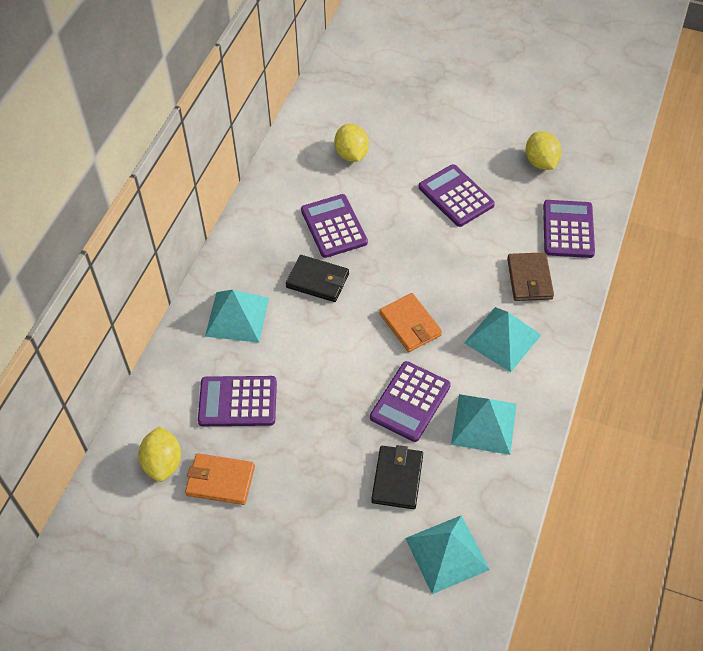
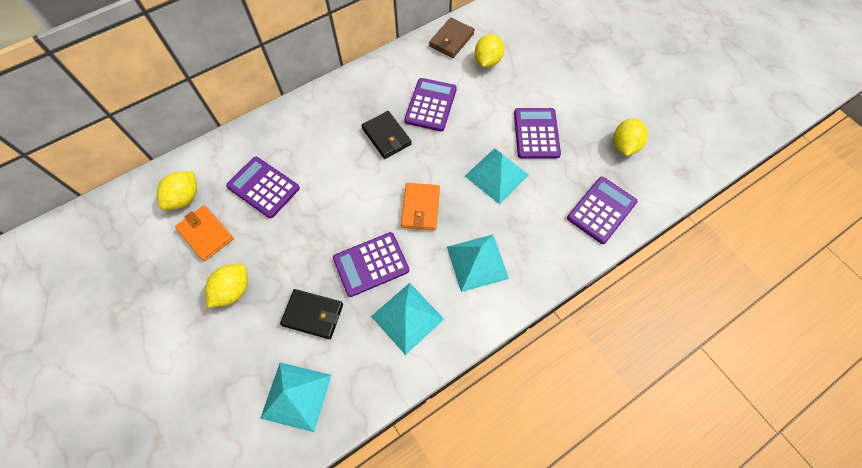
camera: 35 degrees right, 10 degrees up
turquoise pyramid [205,290,269,343] -> turquoise pyramid moved to [465,148,529,204]
black wallet [371,445,423,509] -> black wallet turned 60 degrees clockwise [280,289,343,339]
brown wallet [507,252,554,301] -> brown wallet moved to [429,18,475,58]
none -> yellow lemon [205,264,248,308]

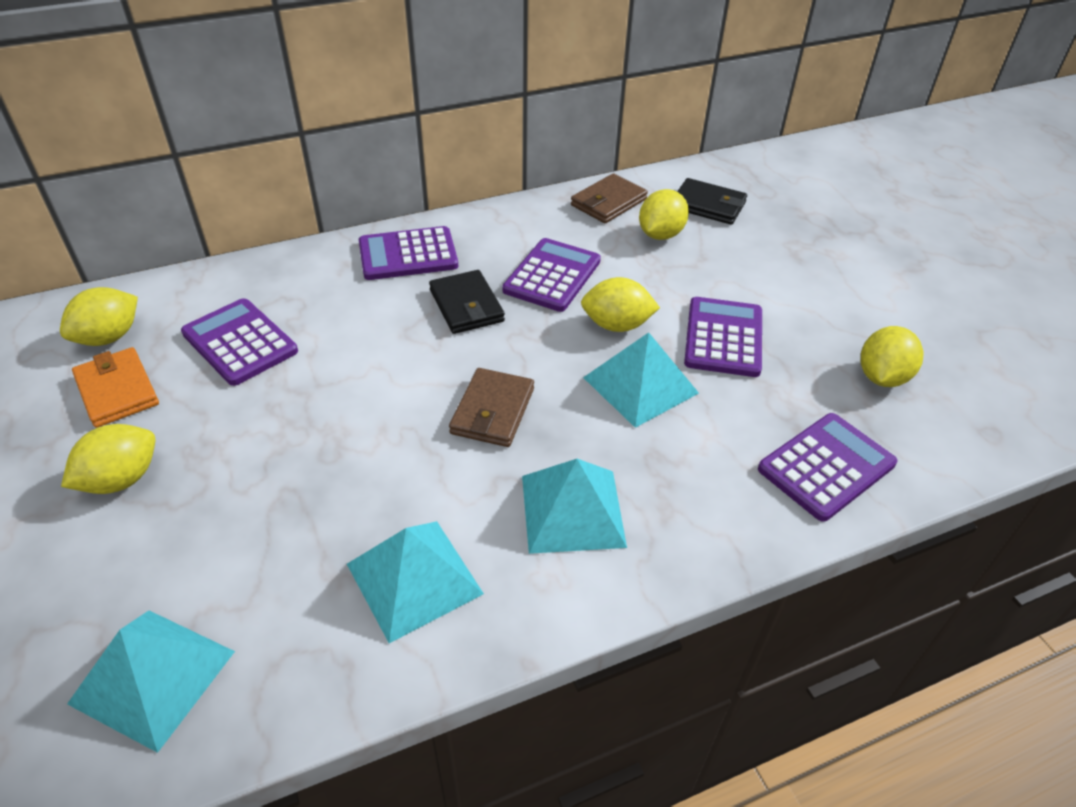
camera: 10 degrees right, 20 degrees down
black wallet [280,289,343,339] -> black wallet moved to [677,178,747,225]
purple calculator [333,232,409,297] -> purple calculator moved to [359,226,458,280]
orange wallet [401,183,440,230] -> brown wallet [449,368,534,447]
none -> yellow lemon [581,277,660,332]

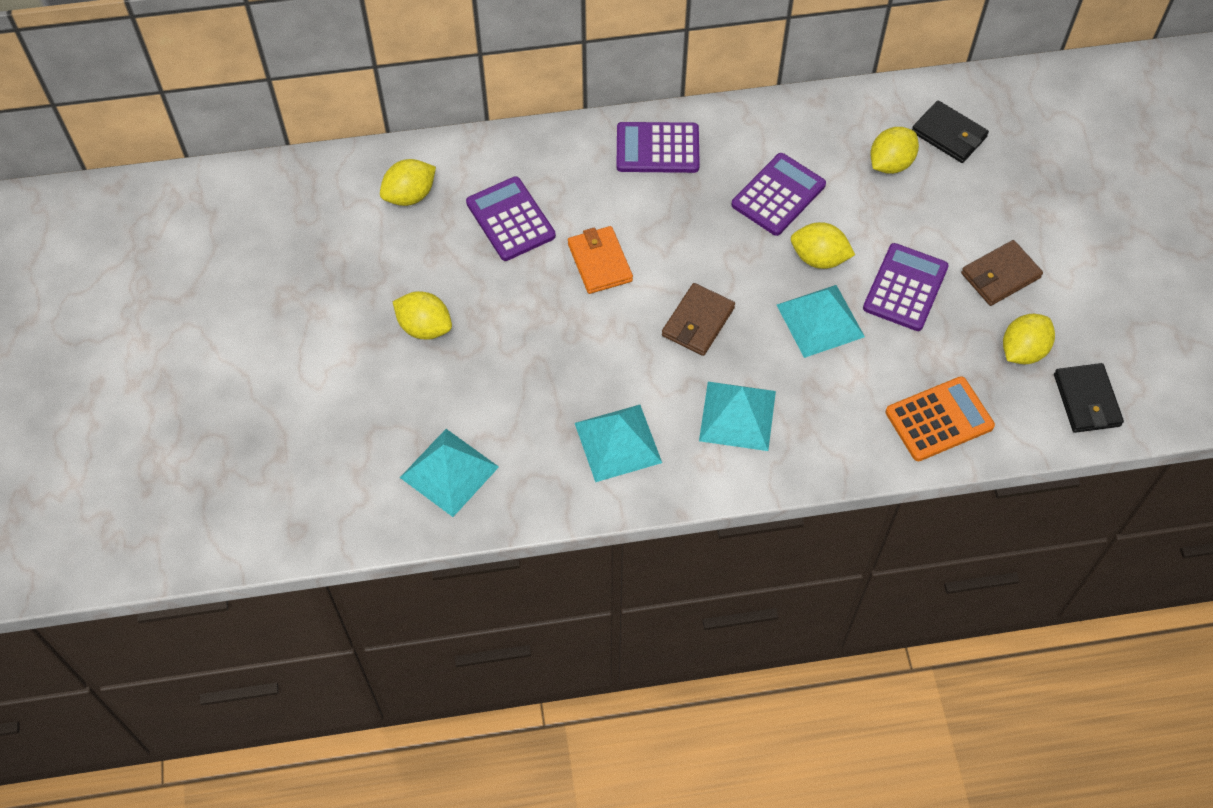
camera: 15 degrees right, 15 degrees up
yellow lemon [61,424,156,494] -> yellow lemon turned 60 degrees clockwise [393,291,452,340]
orange wallet [72,347,159,428] -> orange wallet moved to [568,226,633,294]
black wallet [429,270,505,334] -> black wallet moved to [1054,363,1124,433]
brown wallet [571,173,648,223] -> brown wallet moved to [961,240,1043,306]
purple calculator [758,413,897,522] -> orange calculator [886,376,995,461]

